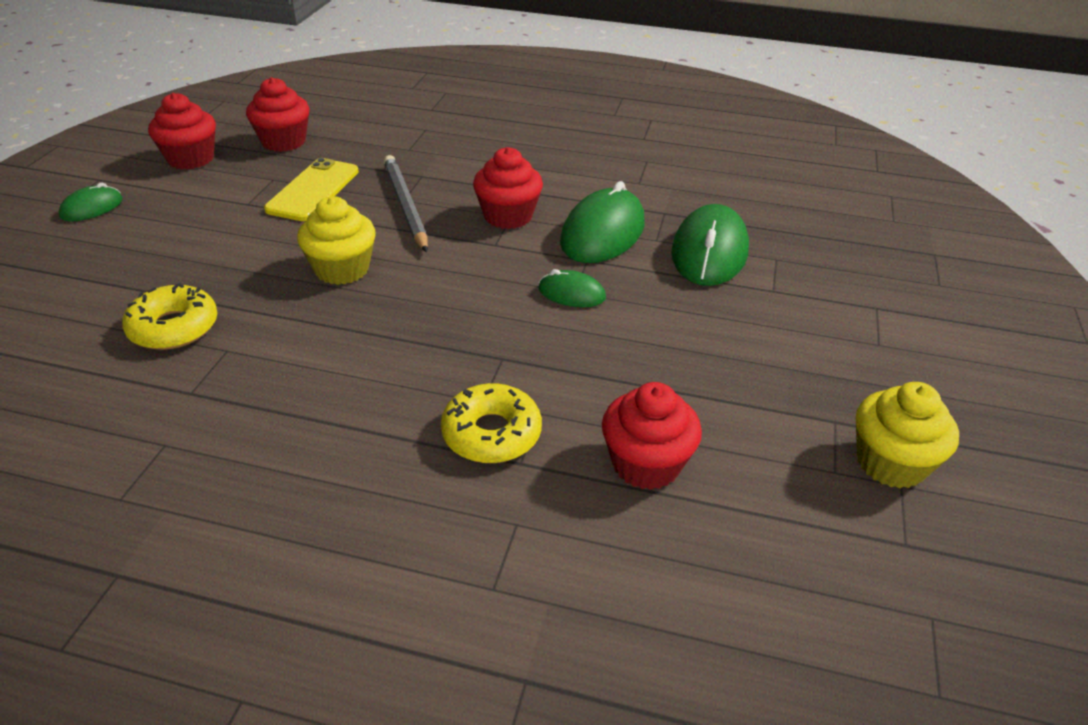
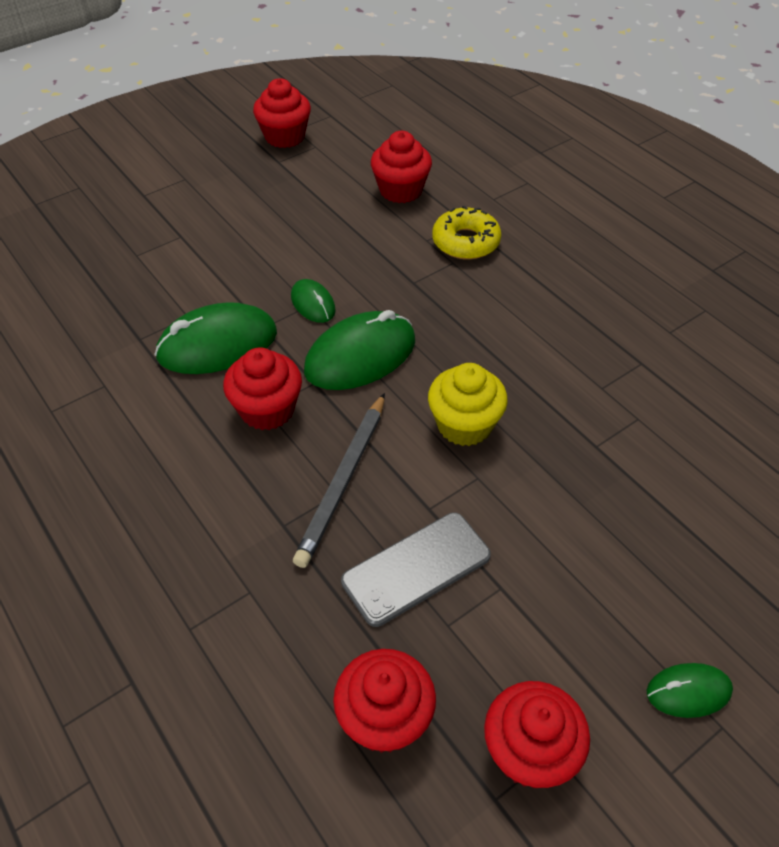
camera: 140 degrees left, 10 degrees up
yellow donut [122,283,217,350] -> none
yellow phone [264,158,359,221] -> grey phone [341,513,491,627]
green mouse [671,204,749,286] -> green mouse moved to [304,310,415,390]
yellow cupcake [856,382,959,489] -> red cupcake [253,78,311,148]

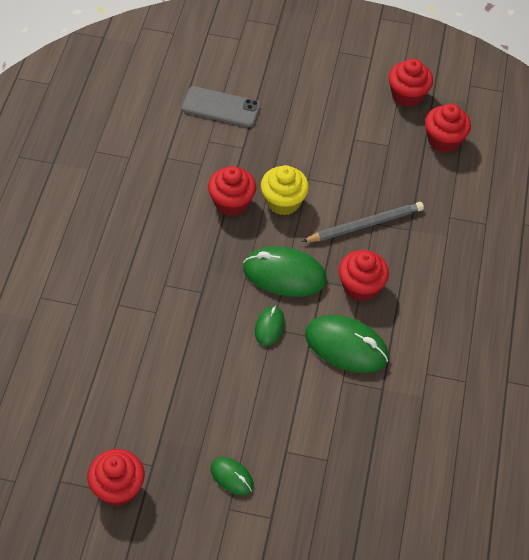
camera: 135 degrees left, 5 degrees up
grey phone [341,513,491,627] -> grey phone moved to [182,86,261,127]
red cupcake [371,131,432,203] -> red cupcake moved to [208,166,256,216]
yellow donut [432,206,501,259] -> none
green mouse [647,663,733,718] -> green mouse moved to [211,457,254,495]

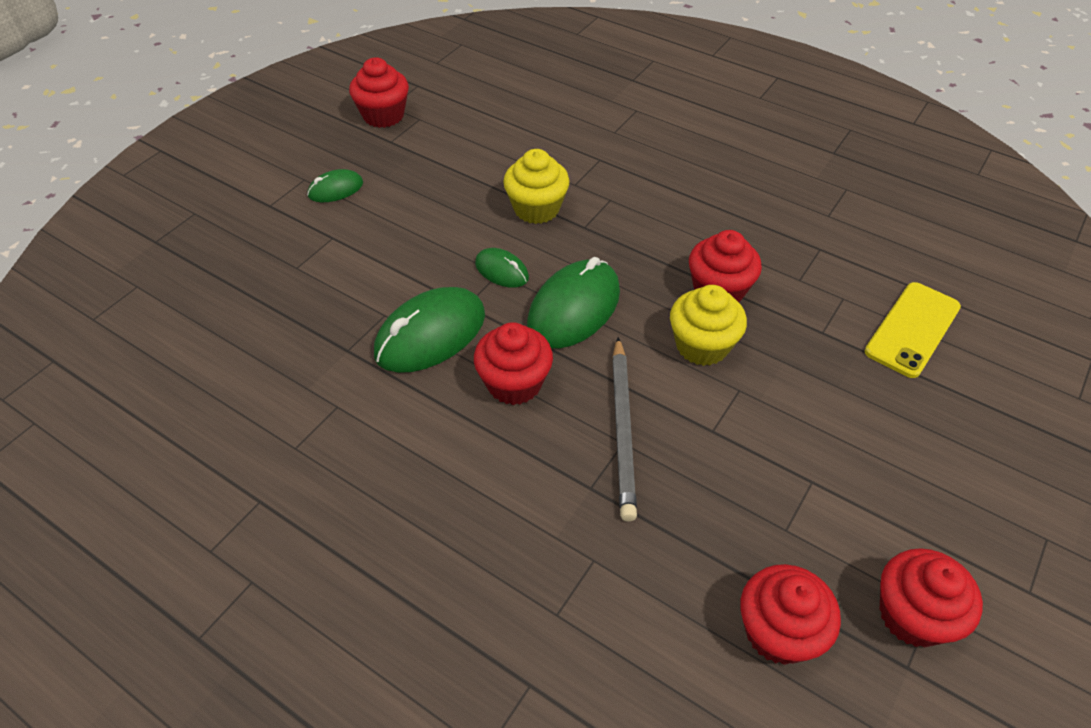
camera: 115 degrees right, 5 degrees down
grey phone [182,86,261,127] -> yellow phone [865,282,961,378]
none -> yellow cupcake [503,149,570,224]

